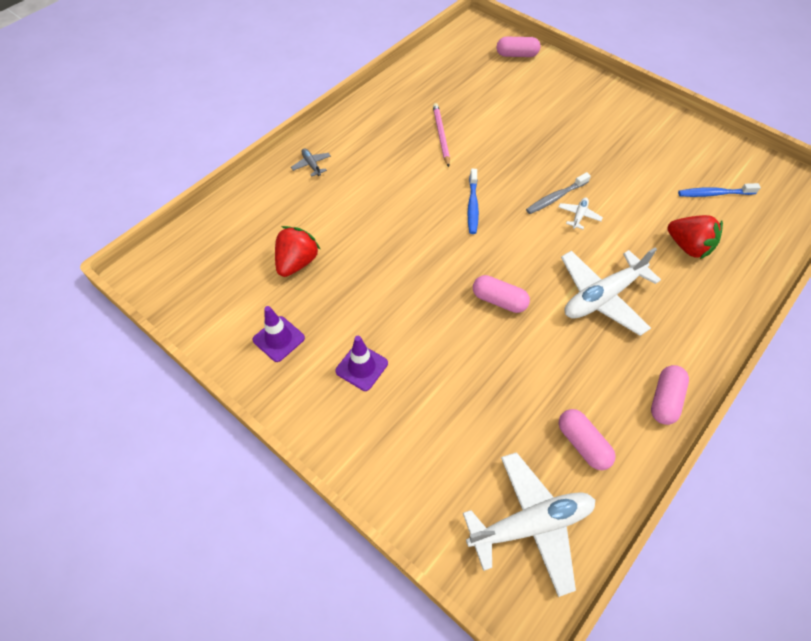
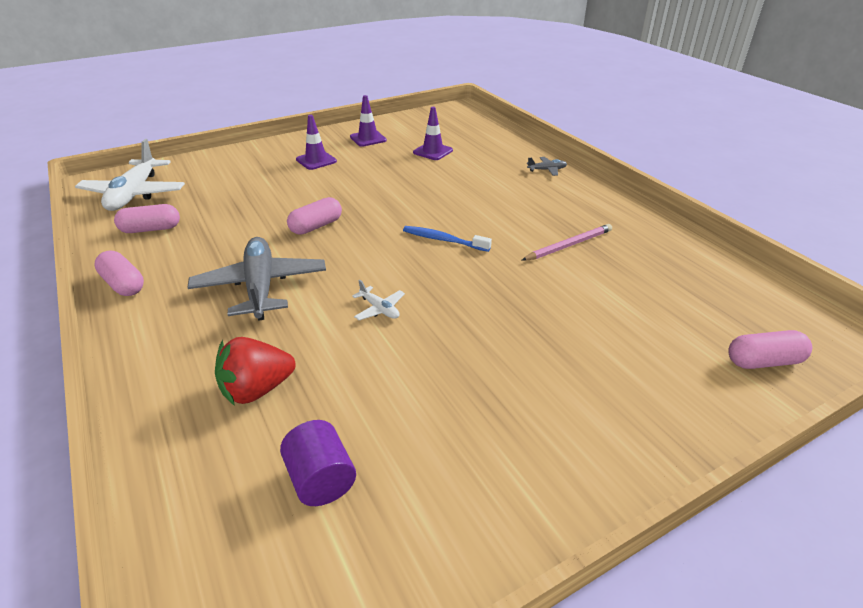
camera: 110 degrees right, 20 degrees down
red strawberry [275,226,321,277] -> purple traffic cone [413,107,453,160]
pink pencil [433,103,450,167] -> pink pencil turned 45 degrees counterclockwise [522,224,612,261]
pink capsule [497,37,541,57] -> pink capsule turned 60 degrees clockwise [728,330,812,369]
grey toothbrush [526,172,591,214] -> none
white plane [561,248,661,336] -> grey plane [187,237,326,321]
blue toothbrush [678,183,761,197] -> purple cylinder [280,420,356,506]

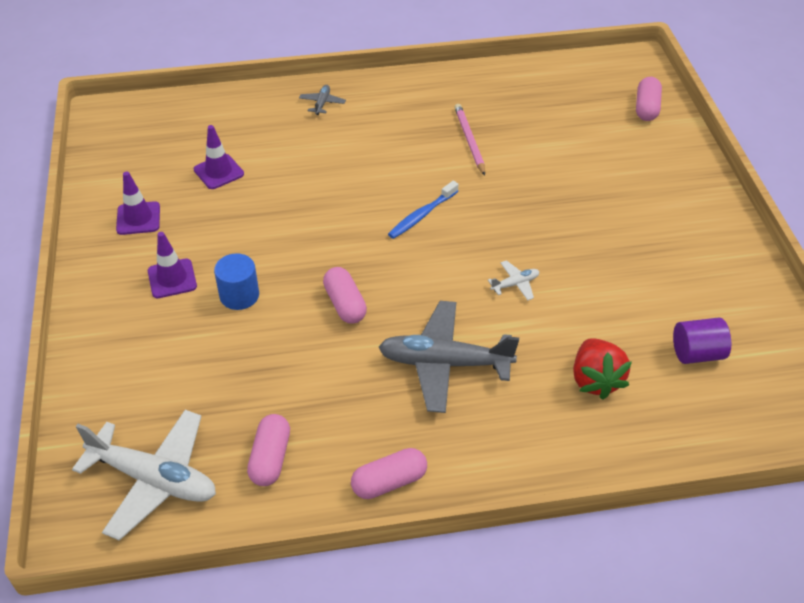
camera: 70 degrees left, 10 degrees up
none -> blue cylinder [214,253,259,310]

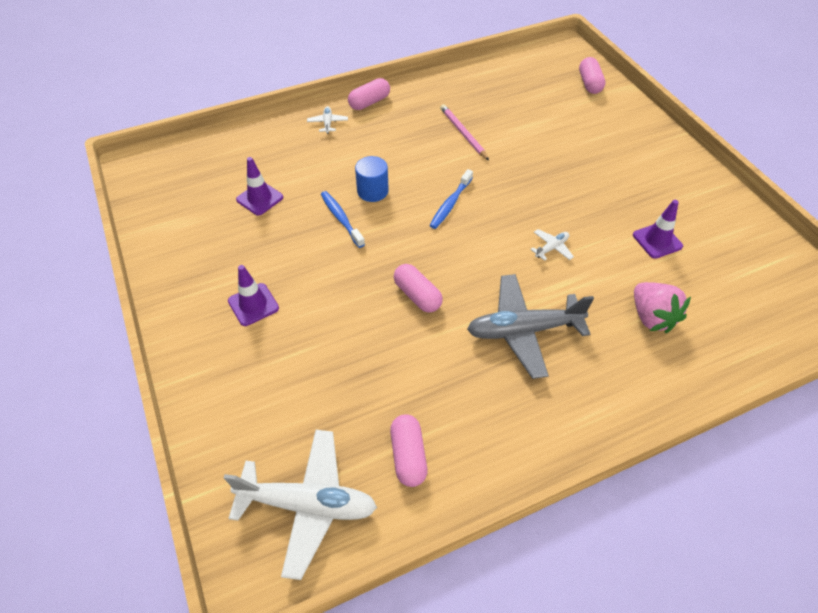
camera: 15 degrees left, 5 degrees up
purple traffic cone [116,171,160,235] -> purple traffic cone moved to [633,200,683,259]
blue cylinder [214,253,259,310] -> blue cylinder moved to [355,156,389,202]
grey plane [299,85,346,115] -> white plane [307,106,348,134]
pink capsule [351,448,427,499] -> pink capsule moved to [348,78,390,110]
red strawberry [573,338,632,400] -> pink strawberry [634,282,691,333]
purple cylinder [673,317,731,364] -> none
none -> blue toothbrush [321,191,365,248]

